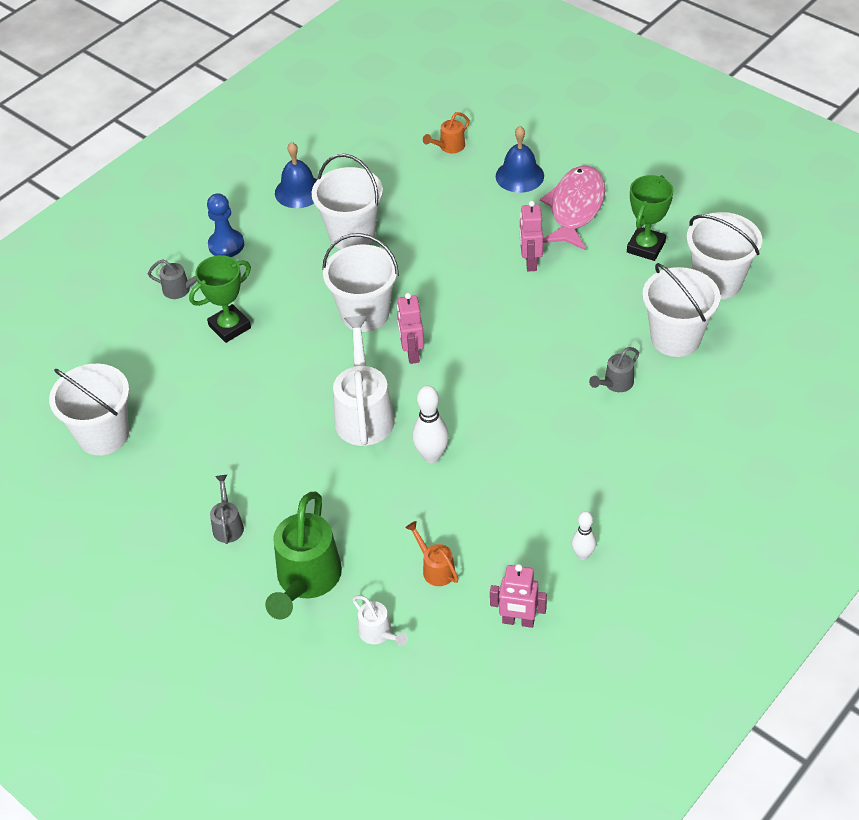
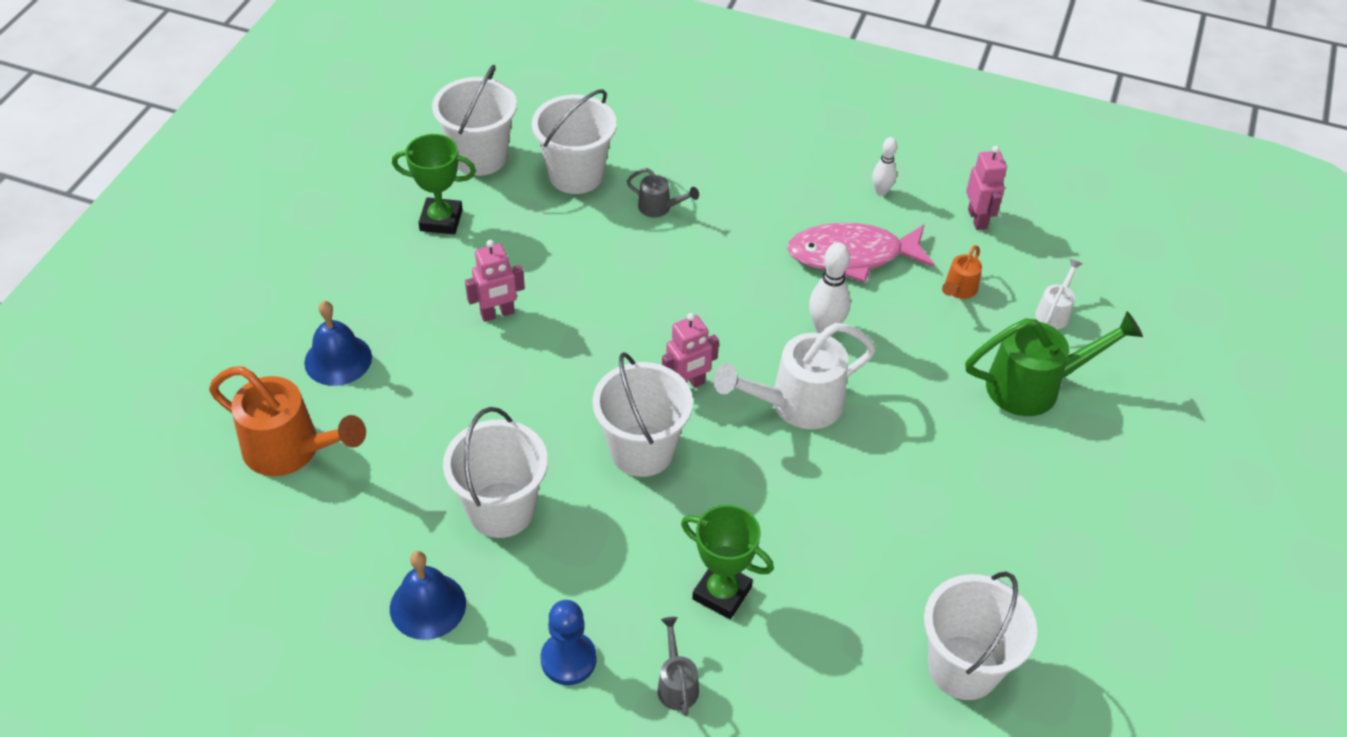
camera: 115 degrees left, 0 degrees up
grey watering can [210,475,244,544] -> none
orange watering can [423,112,470,153] -> orange watering can [209,366,366,476], size x2.02
pink fish [540,166,605,250] -> pink fish moved to [787,223,935,282]

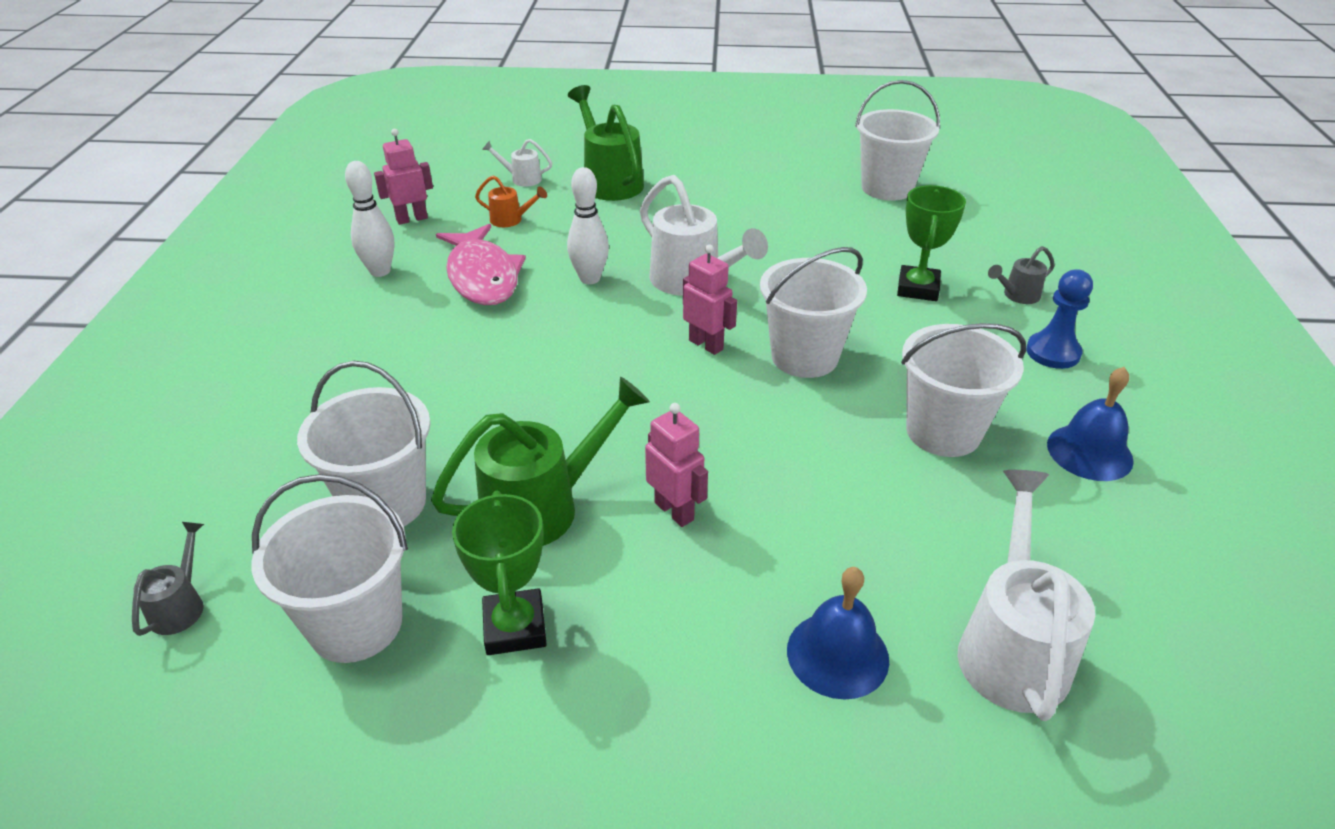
camera: 105 degrees left, 10 degrees down
orange watering can [209,366,366,476] -> white watering can [958,470,1095,721]
grey watering can [627,168,699,218] -> grey watering can moved to [132,522,204,636]
white bowling pin [872,137,897,196] -> white bowling pin [345,161,394,277], size x1.56
none -> green watering can [431,377,650,546]

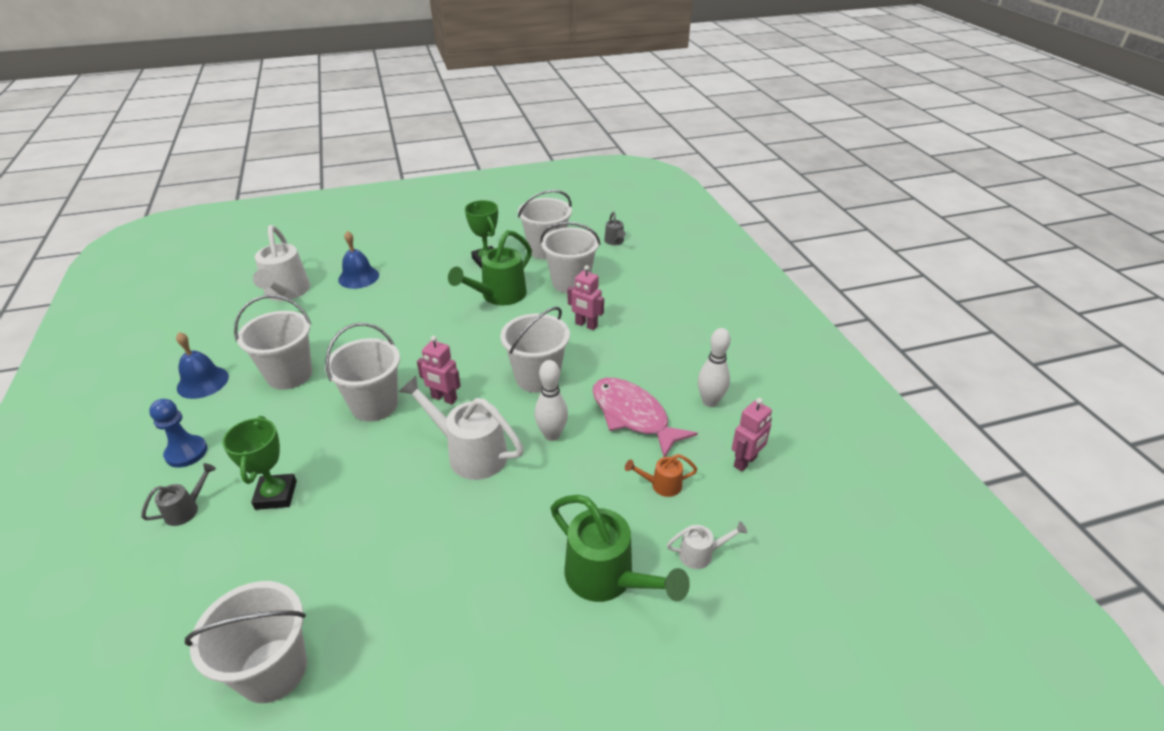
camera: 160 degrees right, 0 degrees up
pink robot [645,403,708,527] -> pink robot moved to [567,265,604,330]
none -> white bucket [500,307,570,393]

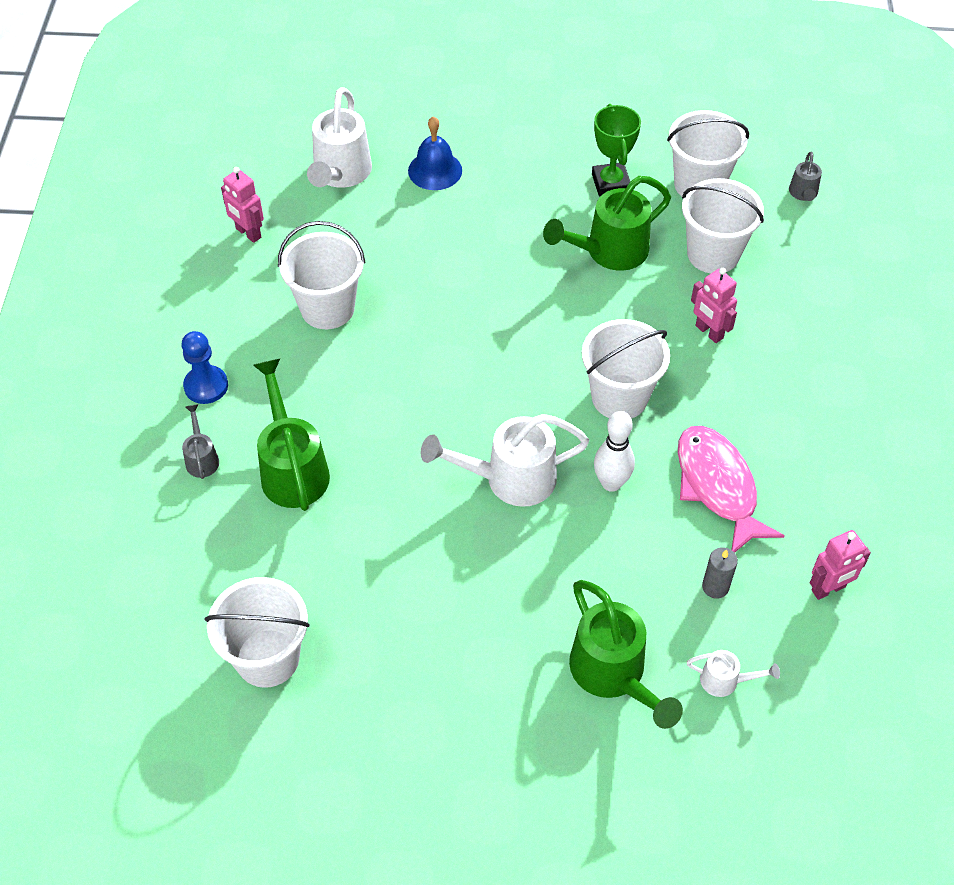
camera: 20 degrees right, 15 degrees up
grey watering can [141,463,216,526] -> grey watering can turned 75 degrees counterclockwise [182,404,219,479]
blue bell [176,332,229,399] -> none
green trophy [222,416,297,510] -> green watering can [253,359,330,511]
white bucket [325,323,400,421] -> none
white watering can [398,376,524,480] -> white watering can turned 60 degrees counterclockwise [421,414,589,507]
pink robot [417,336,461,404] -> pink robot moved to [221,167,264,243]
orange watering can [625,454,697,497] -> grey candle [702,547,738,599]
white bowling pin [698,328,731,407] -> none

